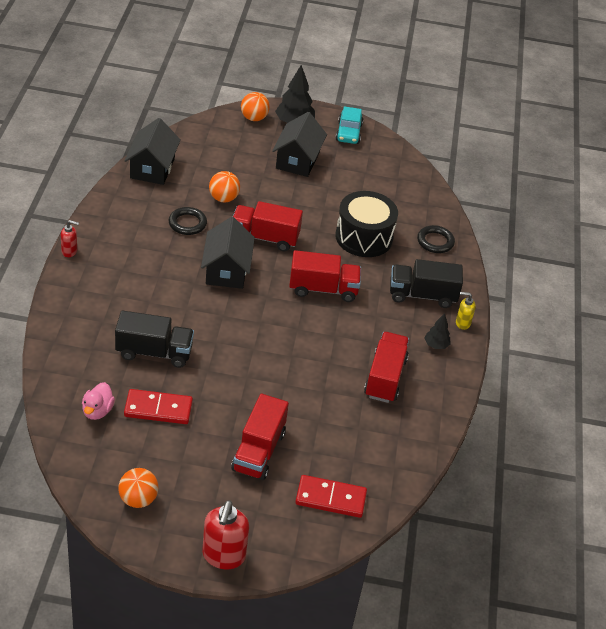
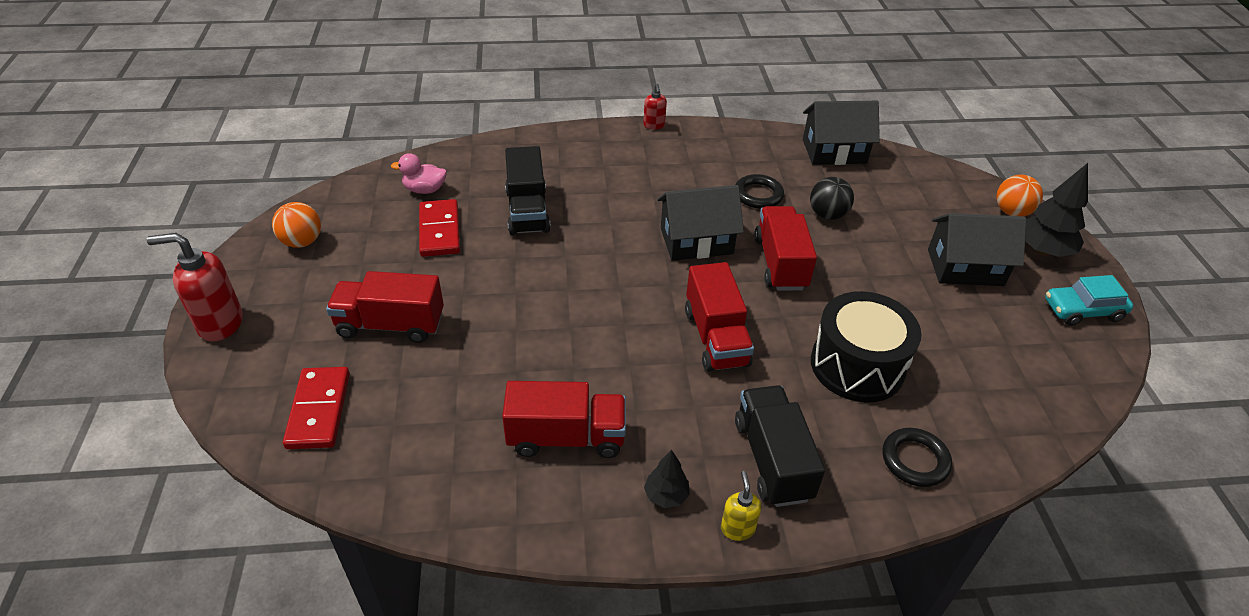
camera: 80 degrees right, 0 degrees up
orange ball [209,171,240,202] -> black ball [810,177,854,220]

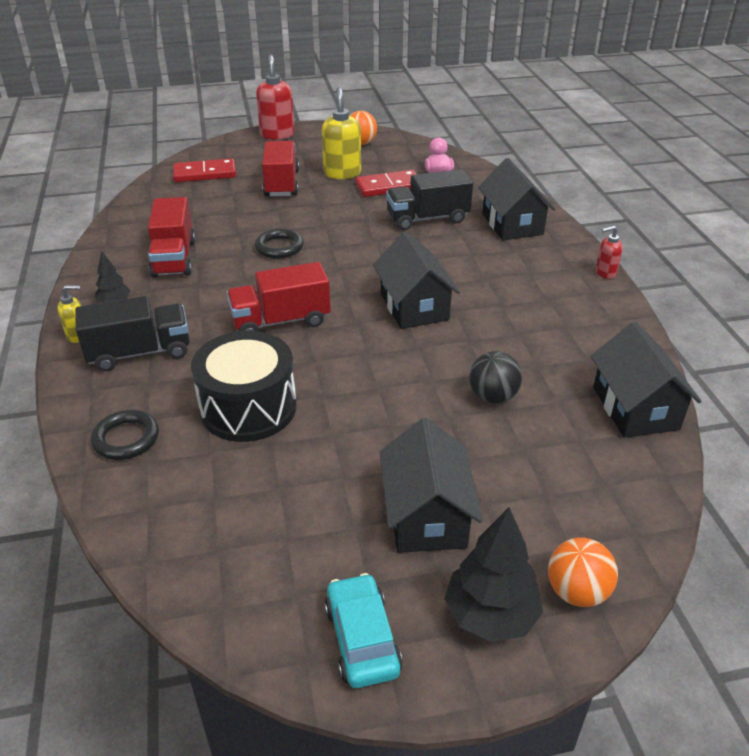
camera: 85 degrees right, 5 degrees down
black ring [736,174,784,209] -> black ring moved to [255,228,304,259]
red truck [754,206,817,291] -> none
none -> yellow soap dispenser [322,87,361,179]
none -> black house [478,158,555,240]

